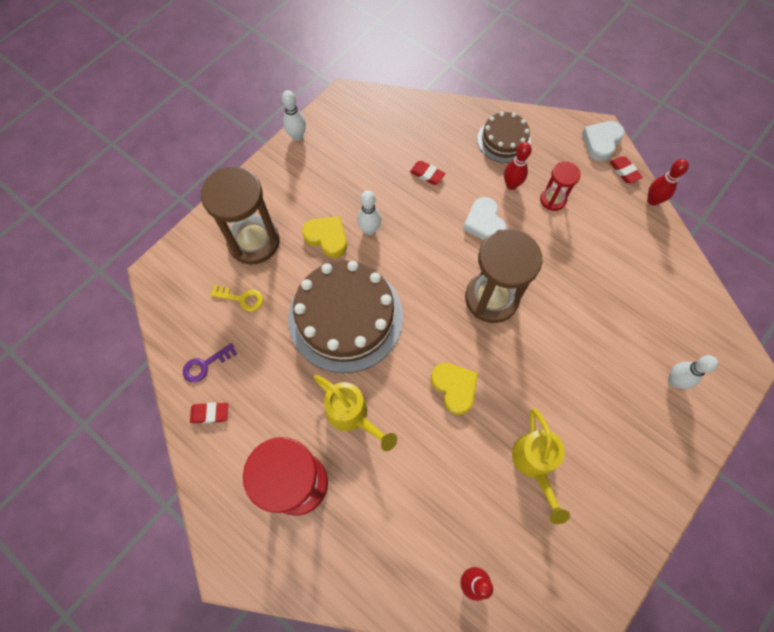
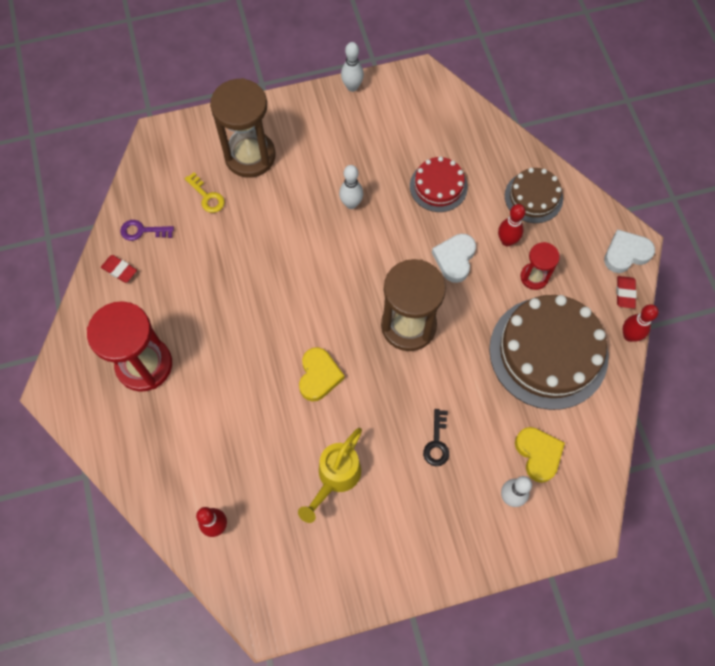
camera: 35 degrees right, 0 degrees up
brown cake [288,261,403,373] -> brown cake moved to [489,295,609,410]
yellow heart [302,216,347,258] -> yellow heart moved to [515,427,565,483]
yellow watering can [314,375,397,451] -> none
red eraser [410,161,445,185] -> red cake [410,156,468,212]
none -> black key [423,409,449,466]

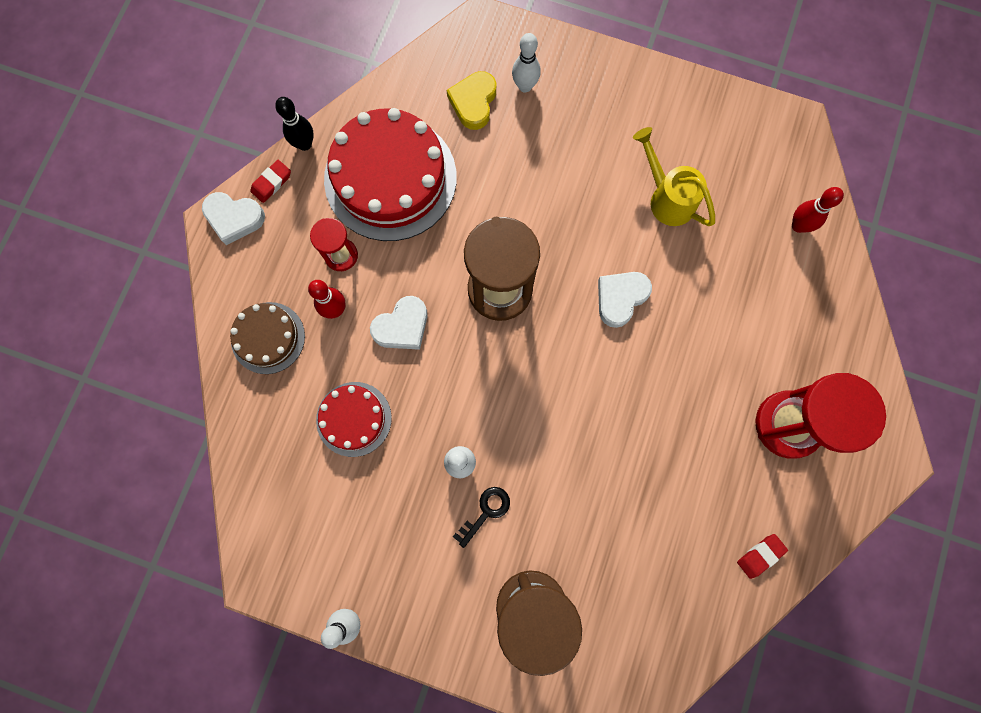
camera: 145 degrees left, 10 degrees up
red eraser [101,255,137,283] -> red eraser turned 75 degrees clockwise [737,534,788,579]
purple key [120,220,174,241] -> none
yellow key [185,172,225,213] -> none
yellow watering can [298,428,362,523] -> yellow watering can turned 105 degrees counterclockwise [633,127,715,226]
yellow heart [299,347,345,401] -> white heart [598,272,652,328]
black key [423,409,449,466] -> black key moved to [453,487,510,548]
brown cake [489,295,609,410] -> red cake [324,108,457,241]
red bowling pin [623,304,659,342] -> black bowling pin [275,97,314,151]

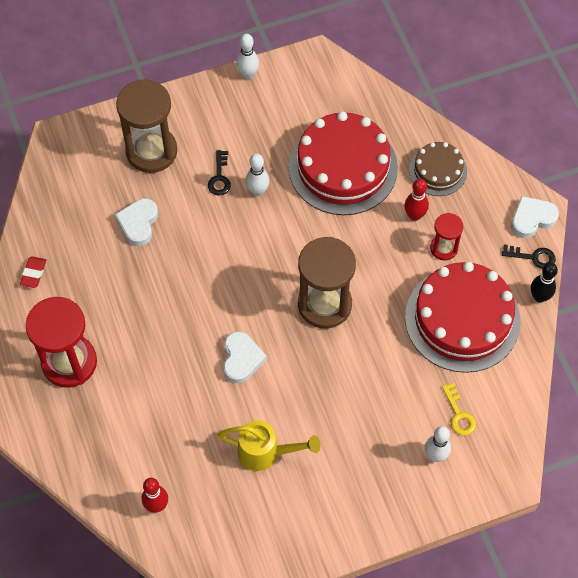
camera: 140 degrees right, 15 degrees down
red eraser [250,160,291,203] -> black key [502,244,556,269]
red cake [316,382,392,457] -> red cake [289,111,398,215], size x1.88
white heart [370,296,427,350] -> white heart moved to [115,198,158,246]
yellow heart [447,71,496,130] -> yellow key [442,383,476,436]

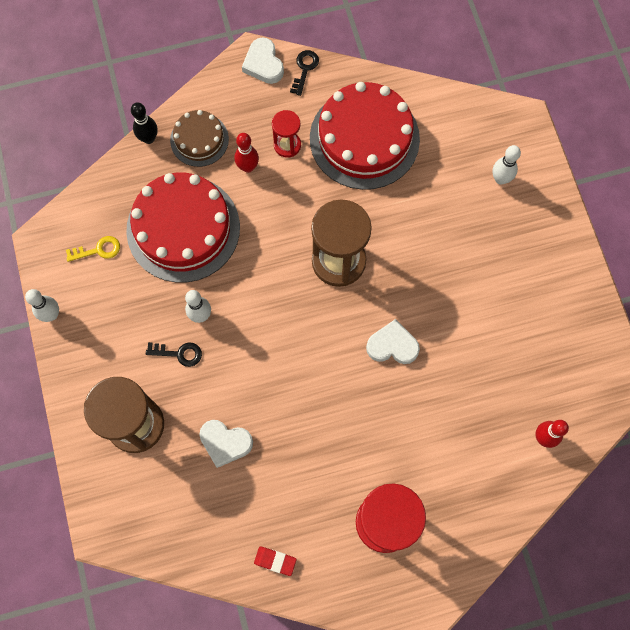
camera: 85 degrees left, 10 degrees up
yellow watering can [217,420,321,471] -> none
yellow key [442,383,476,436] -> yellow key moved to [66,236,120,262]
black bowling pin [531,262,558,303] -> black bowling pin moved to [131,102,158,144]

